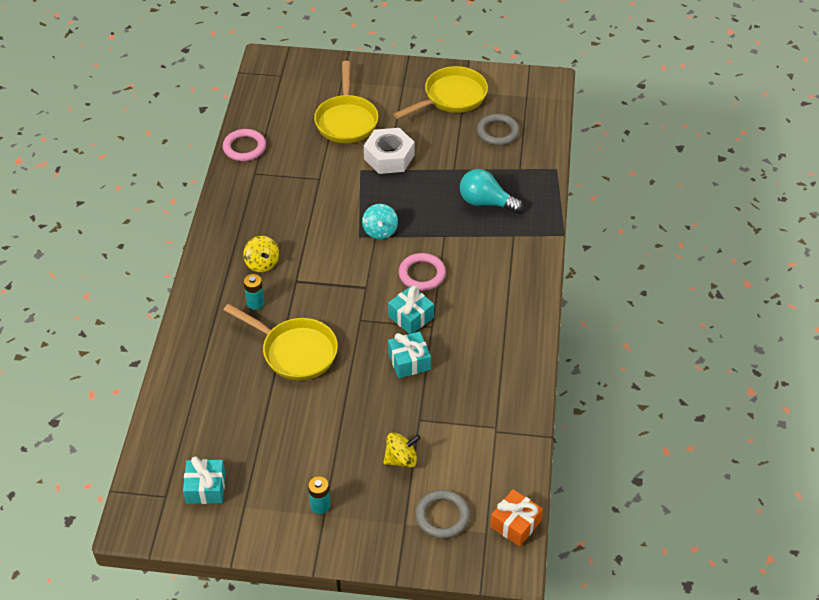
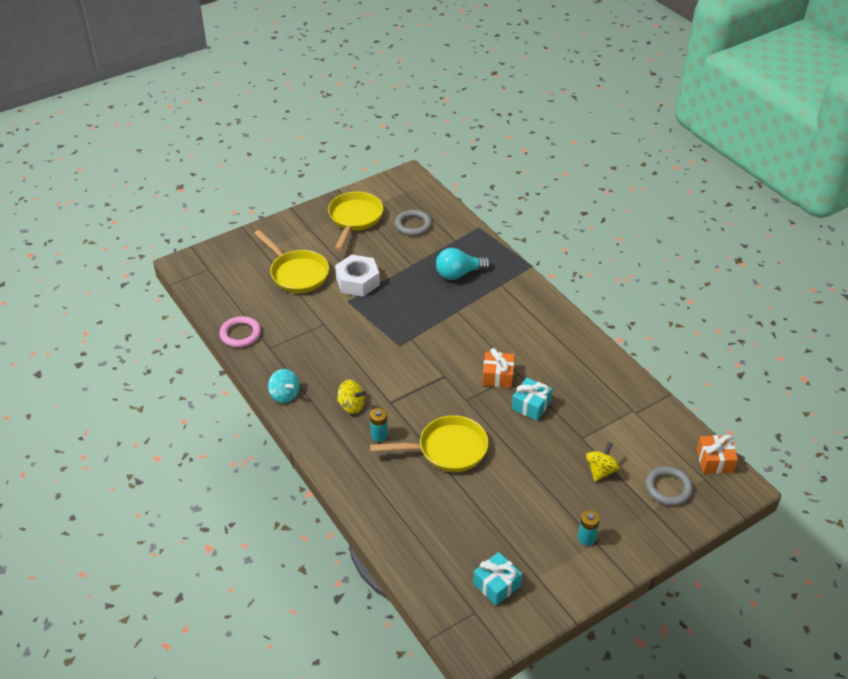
camera: 40 degrees left, 5 degrees down
turquoise spinning top [362,204,398,239] -> turquoise spinning top moved to [268,369,299,403]
turquoise gift [388,286,434,334] -> orange gift [482,348,514,388]
pink ring [399,253,446,291] -> none

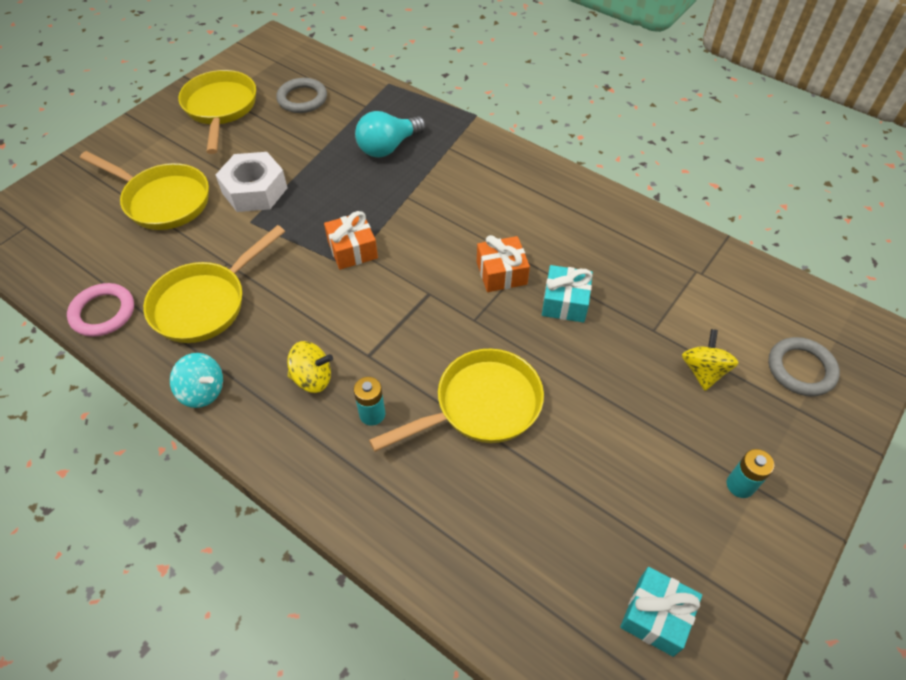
camera: 20 degrees left, 10 degrees up
orange gift [697,435,738,474] -> orange gift moved to [324,211,378,270]
none -> yellow pan [143,225,285,343]

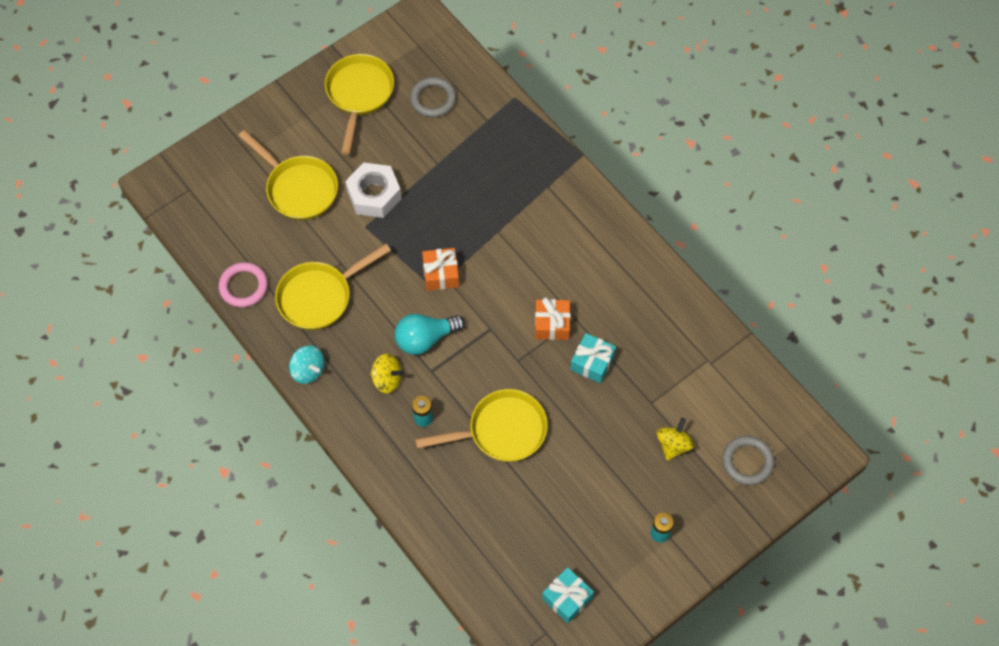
camera: 15 degrees right, 10 degrees up
turquoise light bulb [355,111,426,157] -> turquoise light bulb moved to [395,314,465,355]

